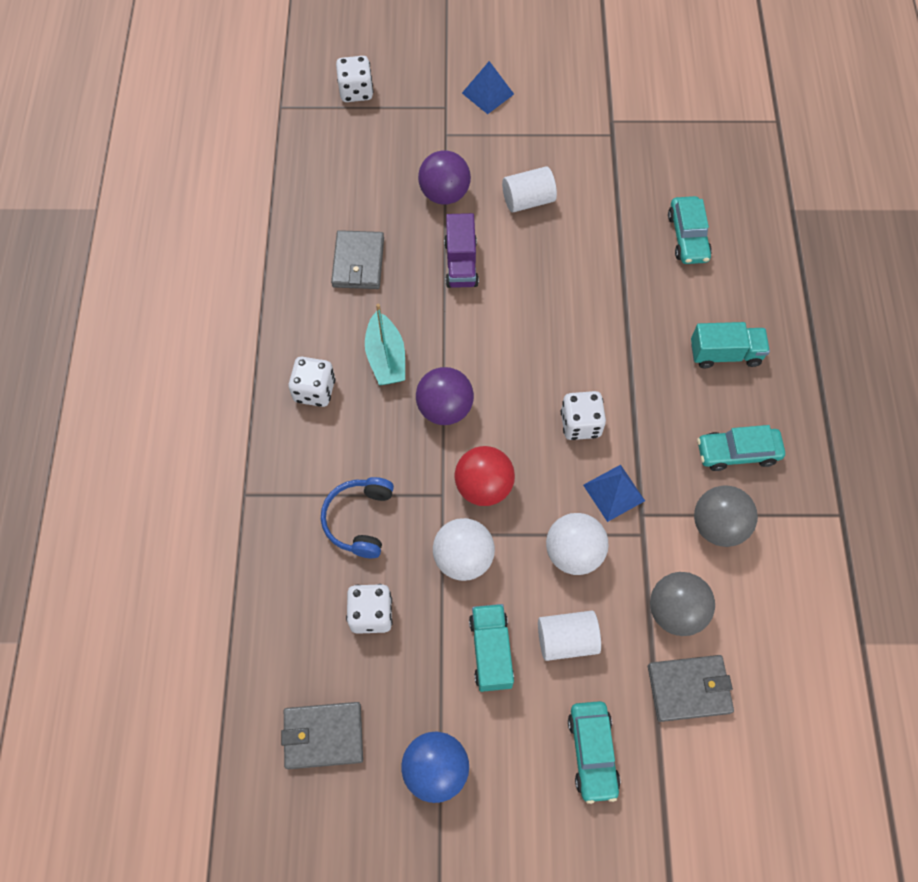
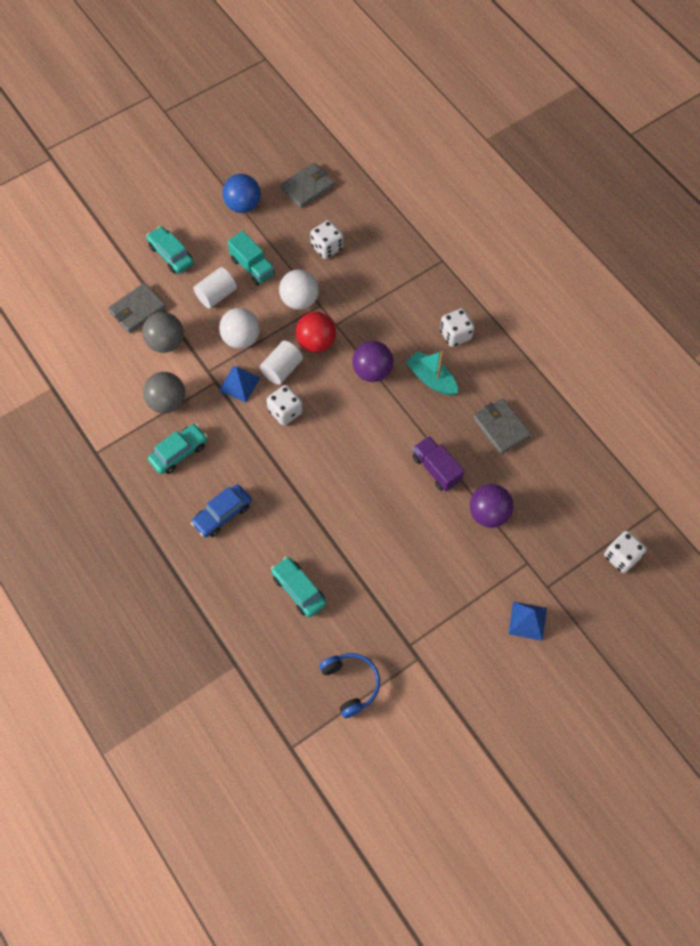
camera: 145 degrees right, 0 degrees up
blue headphones [321,477,394,558] -> blue headphones moved to [319,653,380,718]
white cylinder [502,166,557,212] -> white cylinder moved to [260,340,303,385]
turquoise truck [691,322,770,368] -> blue car [191,484,252,538]

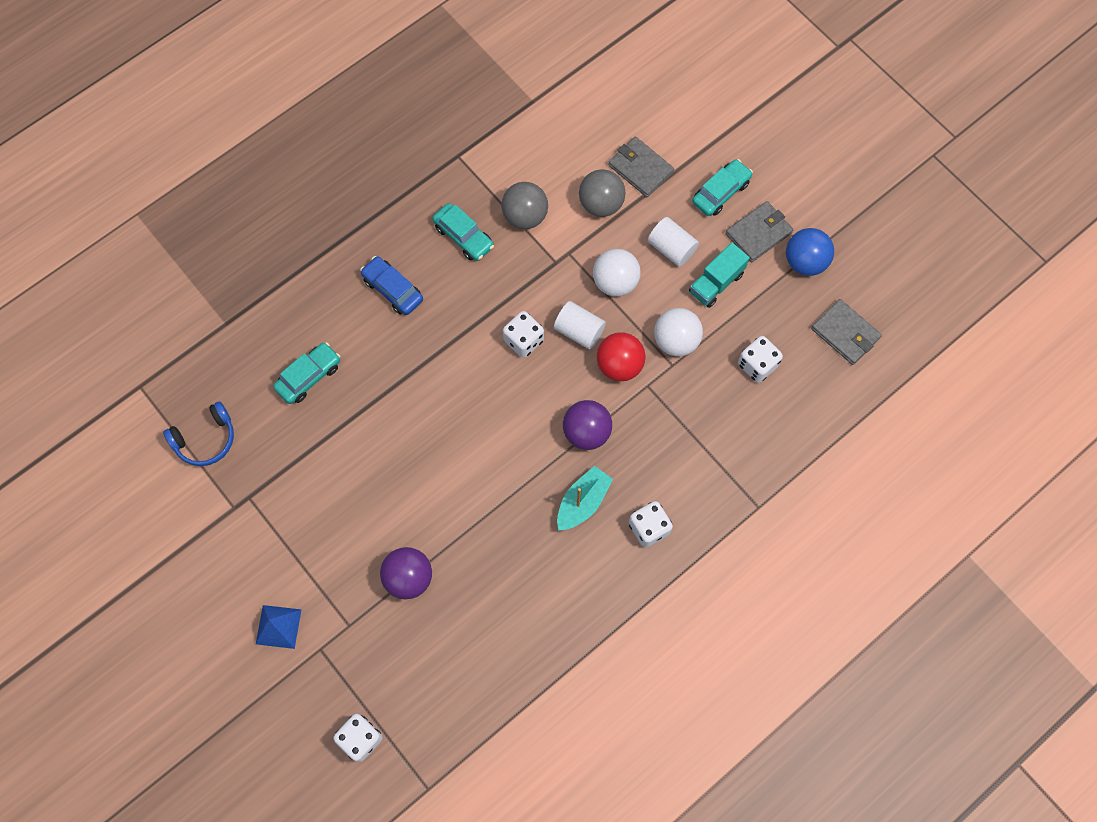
camera: 85 degrees right, 5 degrees up
blue pyramid [219,366,260,402] -> none
purple truck [413,436,464,491] -> none
grey wallet [473,398,531,455] -> grey wallet moved to [725,201,793,262]

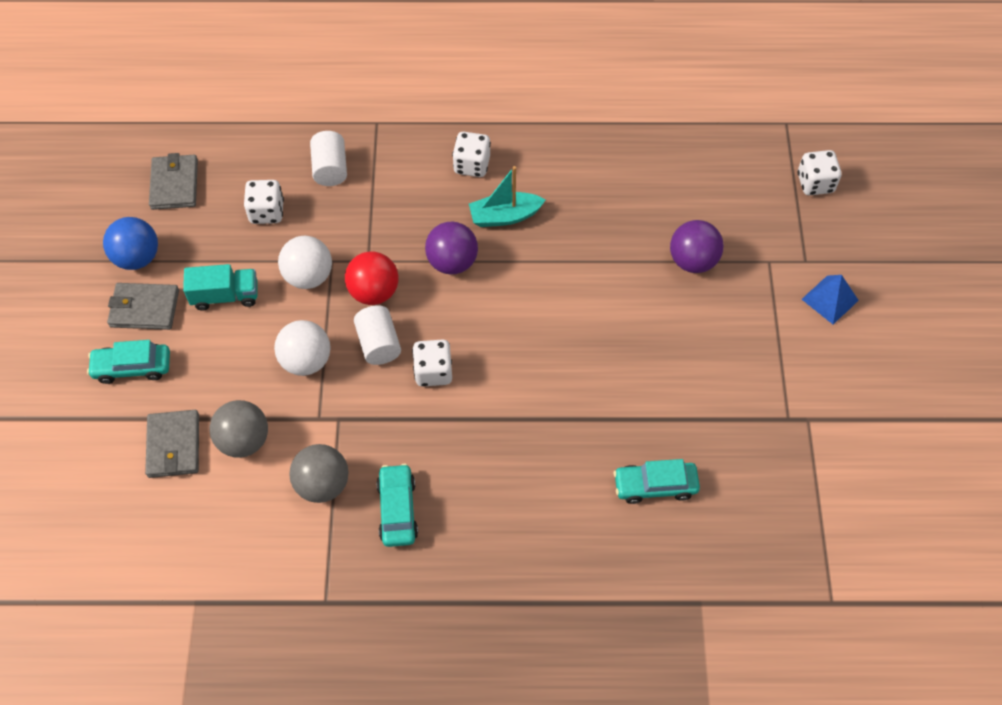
camera: 140 degrees left, 10 degrees down
blue headphones [163,402,234,466] -> none
blue car [360,256,423,315] -> none
white cylinder [648,217,699,267] -> white cylinder moved to [310,131,347,186]

